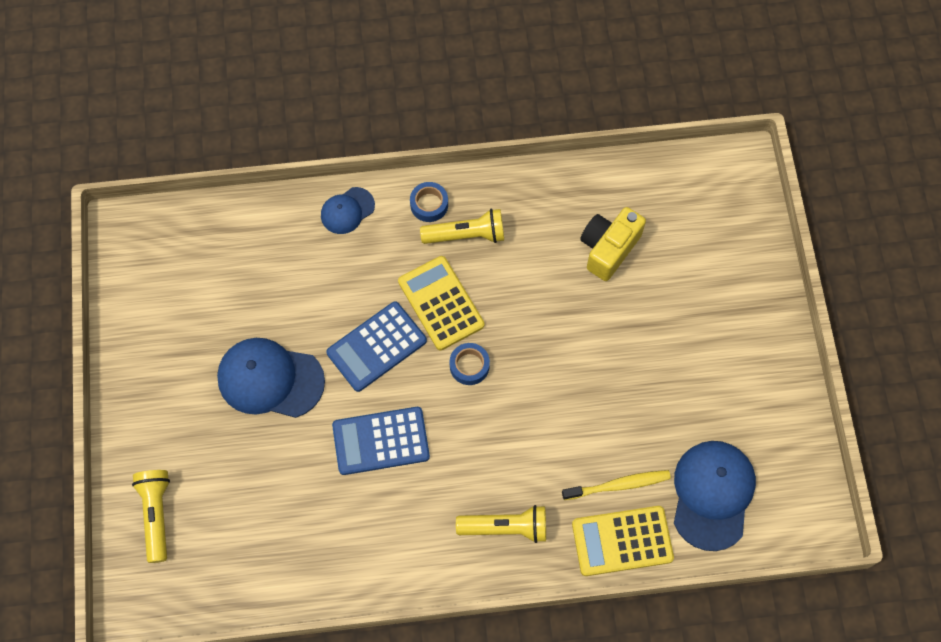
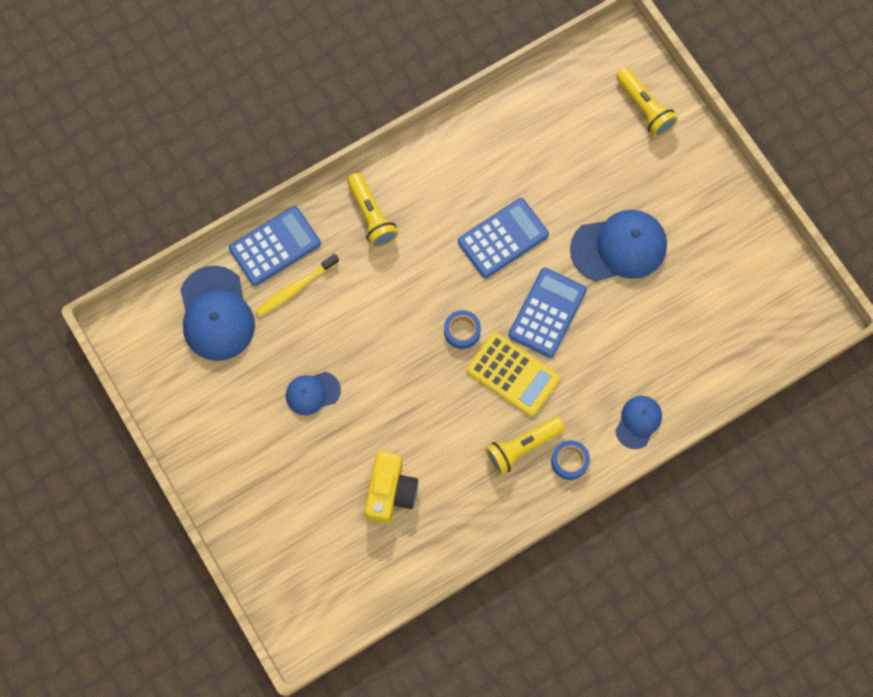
camera: 155 degrees right, 5 degrees up
yellow flashlight [456,505,546,543] -> yellow flashlight turned 90 degrees counterclockwise [347,173,398,248]
yellow calculator [572,506,674,576] -> blue calculator [229,206,321,286]
none -> blue cap [286,372,341,415]

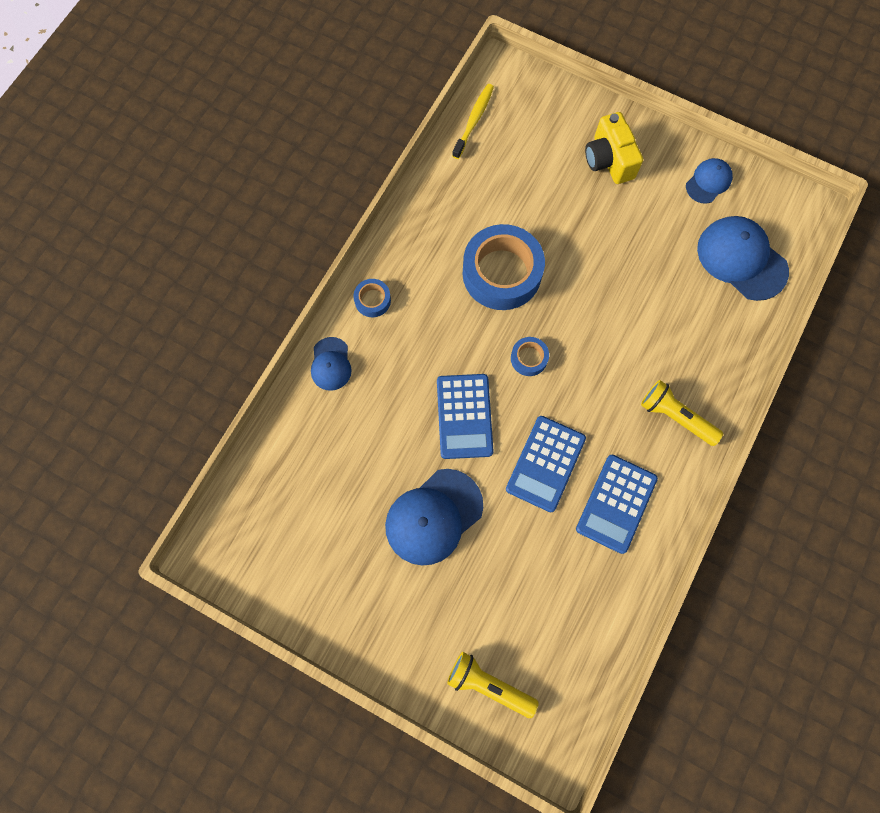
camera: 150 degrees right, 0 degrees up
blue calculator [229,206,321,286] -> blue calculator moved to [576,455,658,554]
yellow toothbrush [255,253,339,316] -> yellow toothbrush moved to [452,84,494,159]
blue cap [286,372,341,415] -> blue cap moved to [686,158,733,204]
yellow camera [365,451,418,524] -> yellow camera moved to [585,112,643,184]
yellow calculator [467,332,560,417] -> none
yellow flashlight [485,417,565,475] -> none
none -> blue tape [463,224,545,310]

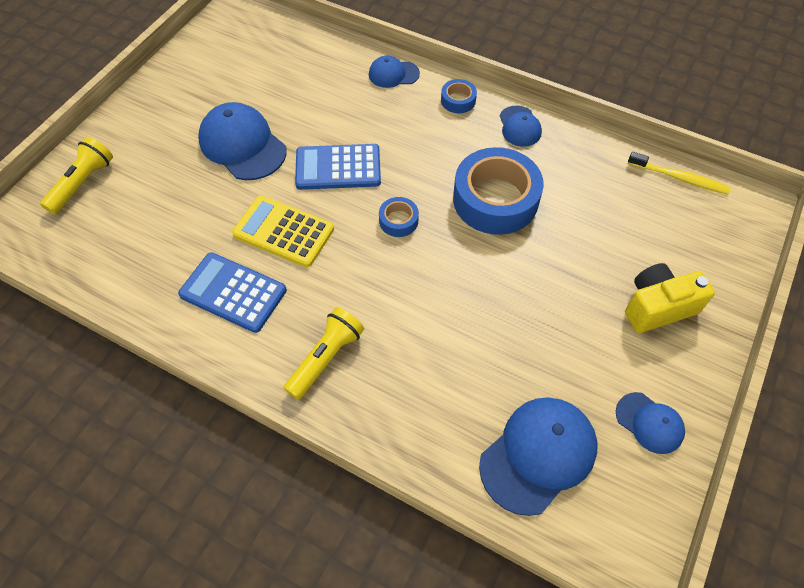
camera: 90 degrees right, 15 degrees down
blue calculator [506,416,586,512] -> yellow calculator [232,196,334,267]
none -> blue cap [500,106,542,147]

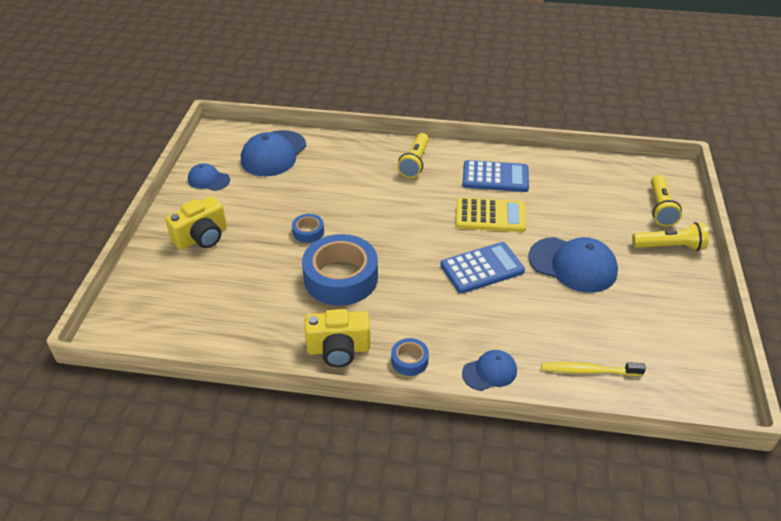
camera: 160 degrees right, 15 degrees down
blue tape [379,197,419,237] -> blue tape moved to [292,214,324,243]
blue cap [500,106,542,147] -> yellow camera [305,309,371,367]
yellow toothbrush [628,152,731,194] -> yellow toothbrush moved to [541,362,646,376]
none -> yellow flashlight [632,222,709,251]

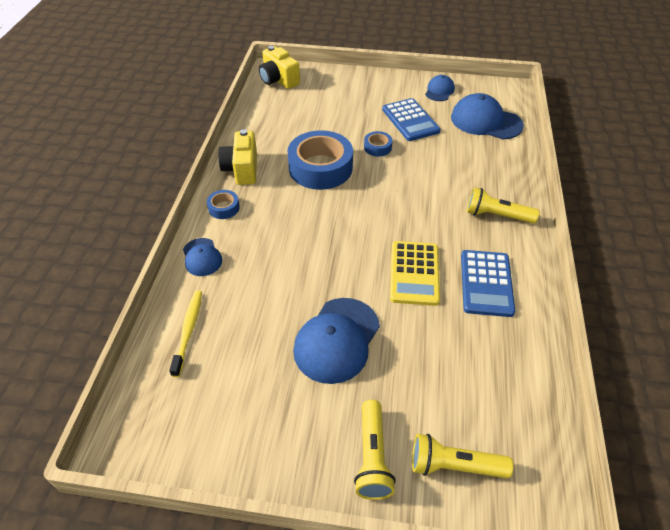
camera: 90 degrees right, 5 degrees up
yellow camera [165,196,227,250] -> yellow camera moved to [259,46,300,89]
blue calculator [440,242,525,294] -> blue calculator moved to [382,98,441,141]

